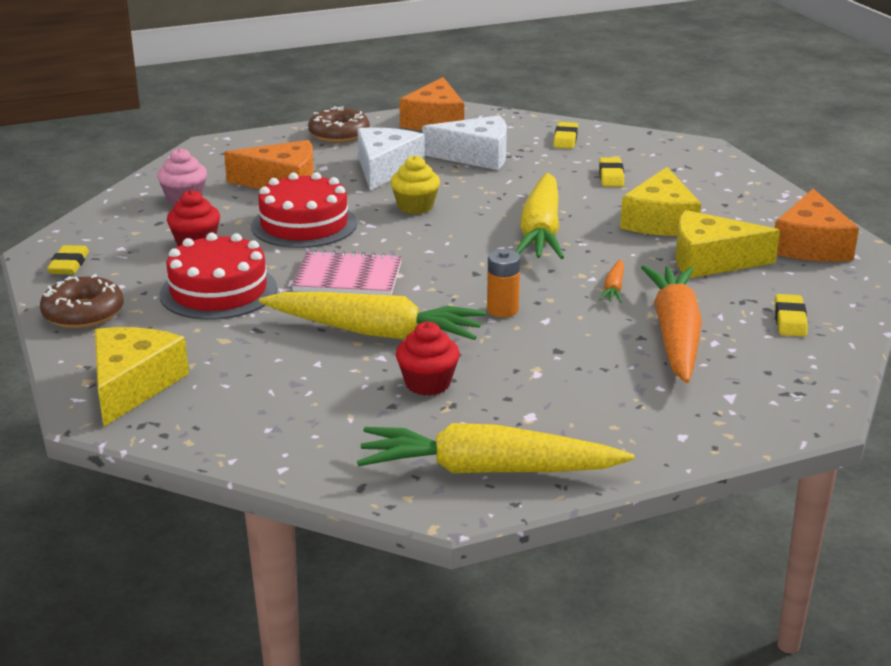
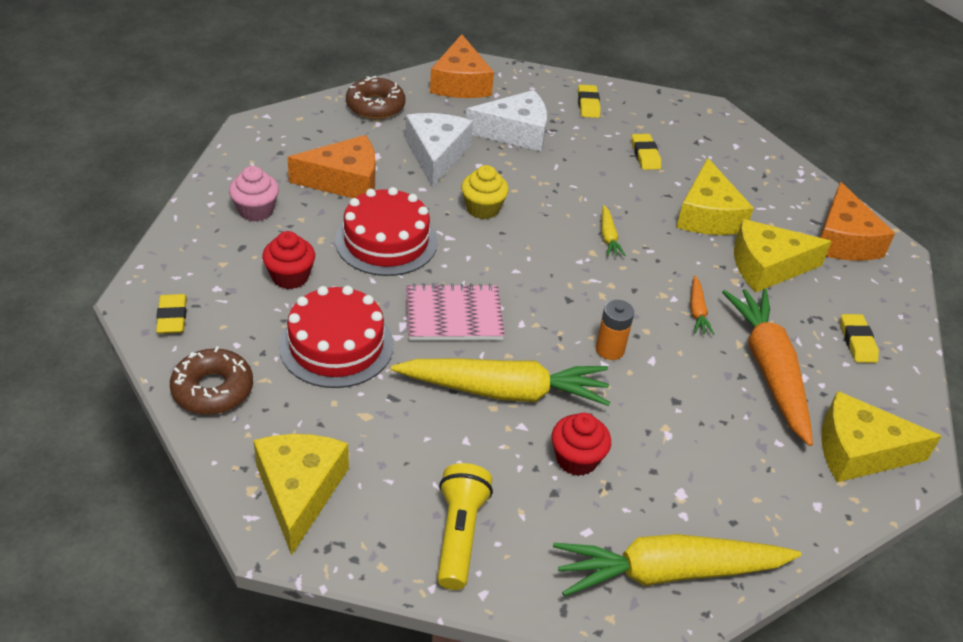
camera: 15 degrees left, 15 degrees up
yellow carrot [515,173,564,259] -> yellow carrot [602,205,626,256], size x0.42
none -> yellow flashlight [437,463,493,590]
none -> yellow cheese [821,391,942,482]

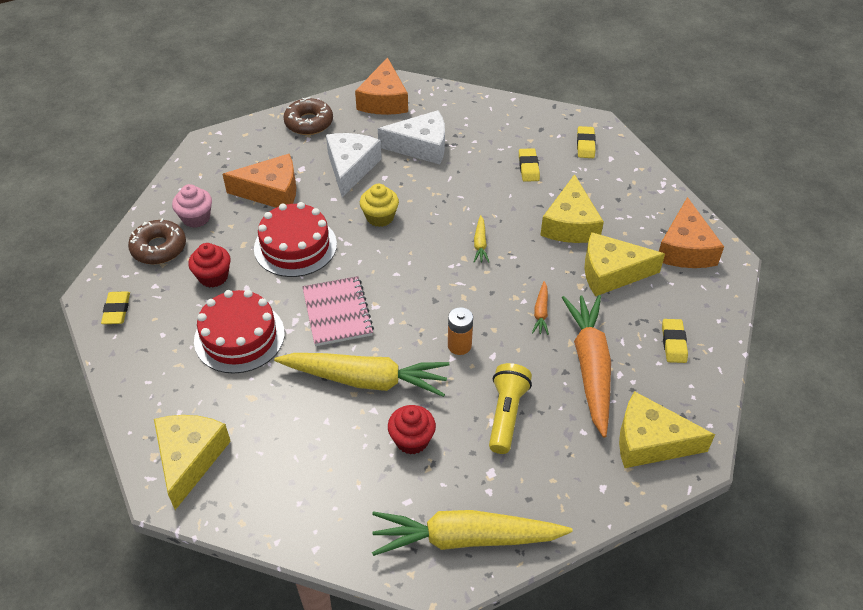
camera: 10 degrees right, 5 degrees up
brown donut [170,346,253,415] -> brown donut moved to [128,218,186,265]
pink notebook [406,284,505,340] -> pink notebook turned 75 degrees clockwise [302,276,374,346]
yellow flashlight [437,463,493,590] -> yellow flashlight moved to [489,363,532,454]
yellow eraser [578,85,601,118] -> yellow eraser moved to [577,126,596,158]

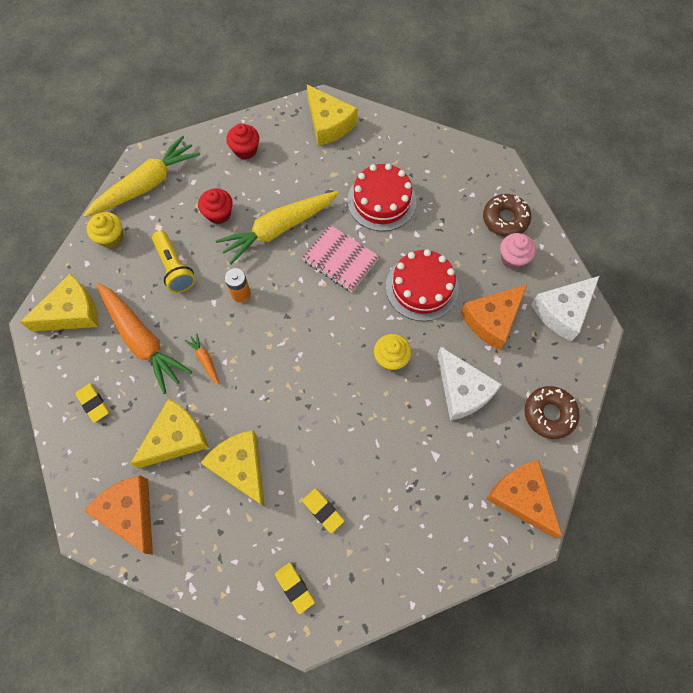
camera: 140 degrees right, 20 degrees up
yellow eraser [101,291,130,324] -> none
red cupcake [188,243,231,288] -> red cupcake moved to [226,123,259,160]
white cheese [378,110,445,164] -> white cheese moved to [531,276,599,341]
yellow carrot [474,215,489,263] -> none
none -> yellow cupcake [87,212,123,248]

